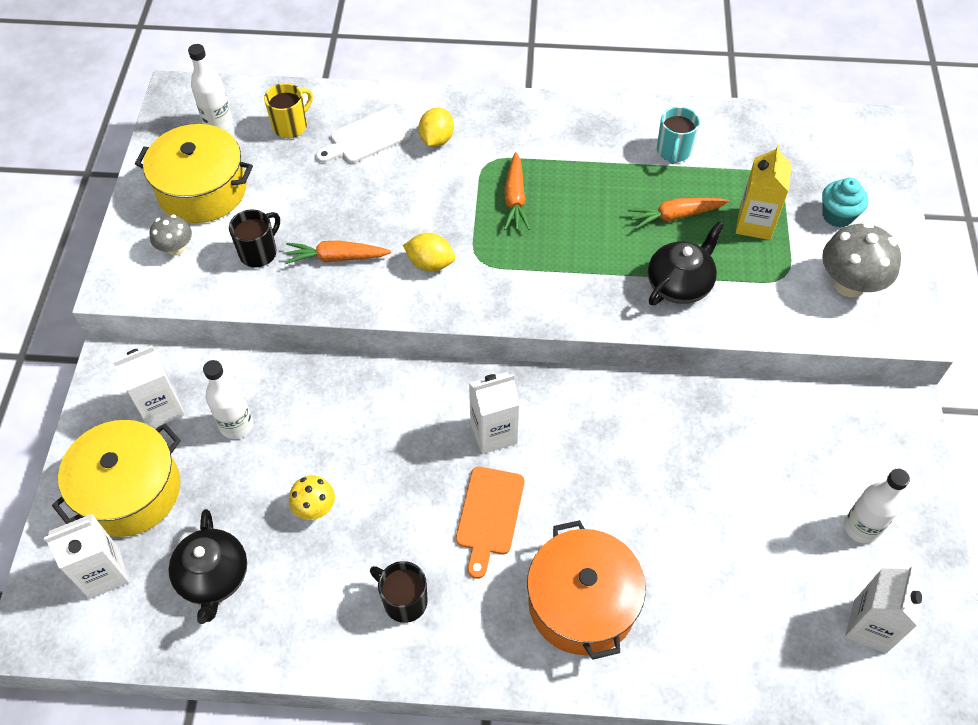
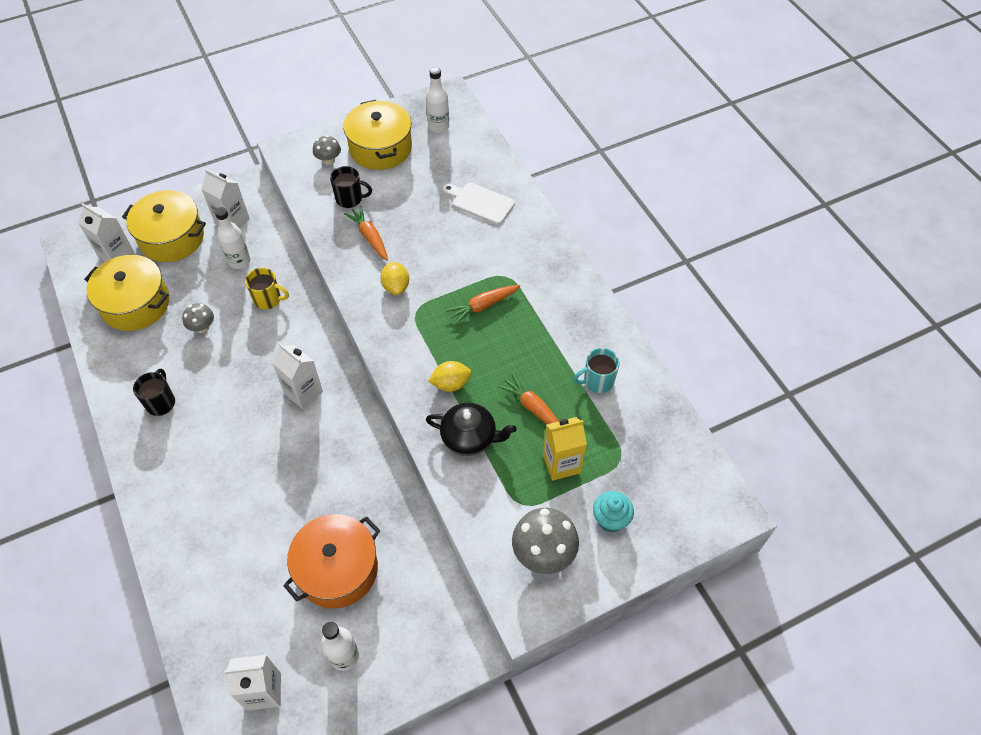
camera: 60 degrees right, 0 degrees up
black teapot [169,509,247,624] -> yellow pot [84,255,169,331]
yellow mug [264,83,313,138] -> yellow mug moved to [245,268,289,309]
yellow mushroom [289,475,335,520] -> grey mushroom [182,303,214,333]
yellow lemon [418,108,454,147] -> yellow lemon moved to [428,361,471,392]
orange cutting board [456,467,524,579] -> none
orange pot [527,520,646,660] -> orange pot moved to [283,514,380,609]

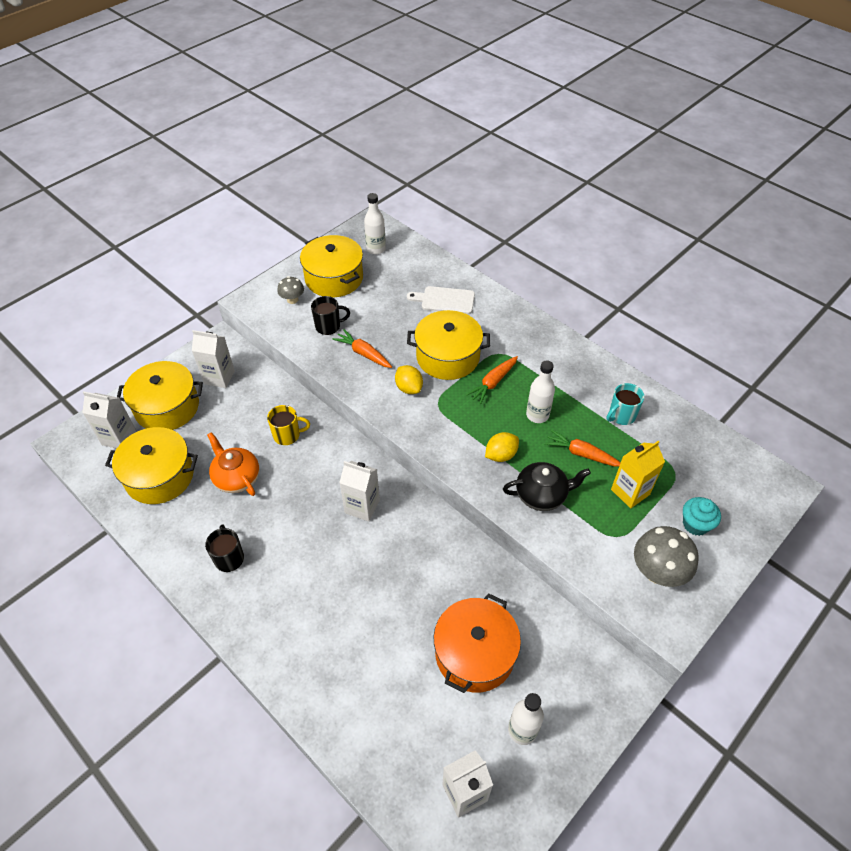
camera: 20 degrees left, 5 degrees down
grey mushroom [182,303,214,333] -> orange teapot [207,432,259,496]
white bottle [215,207,251,269] -> white bottle moved to [526,360,555,423]
none -> yellow pot [407,310,490,380]

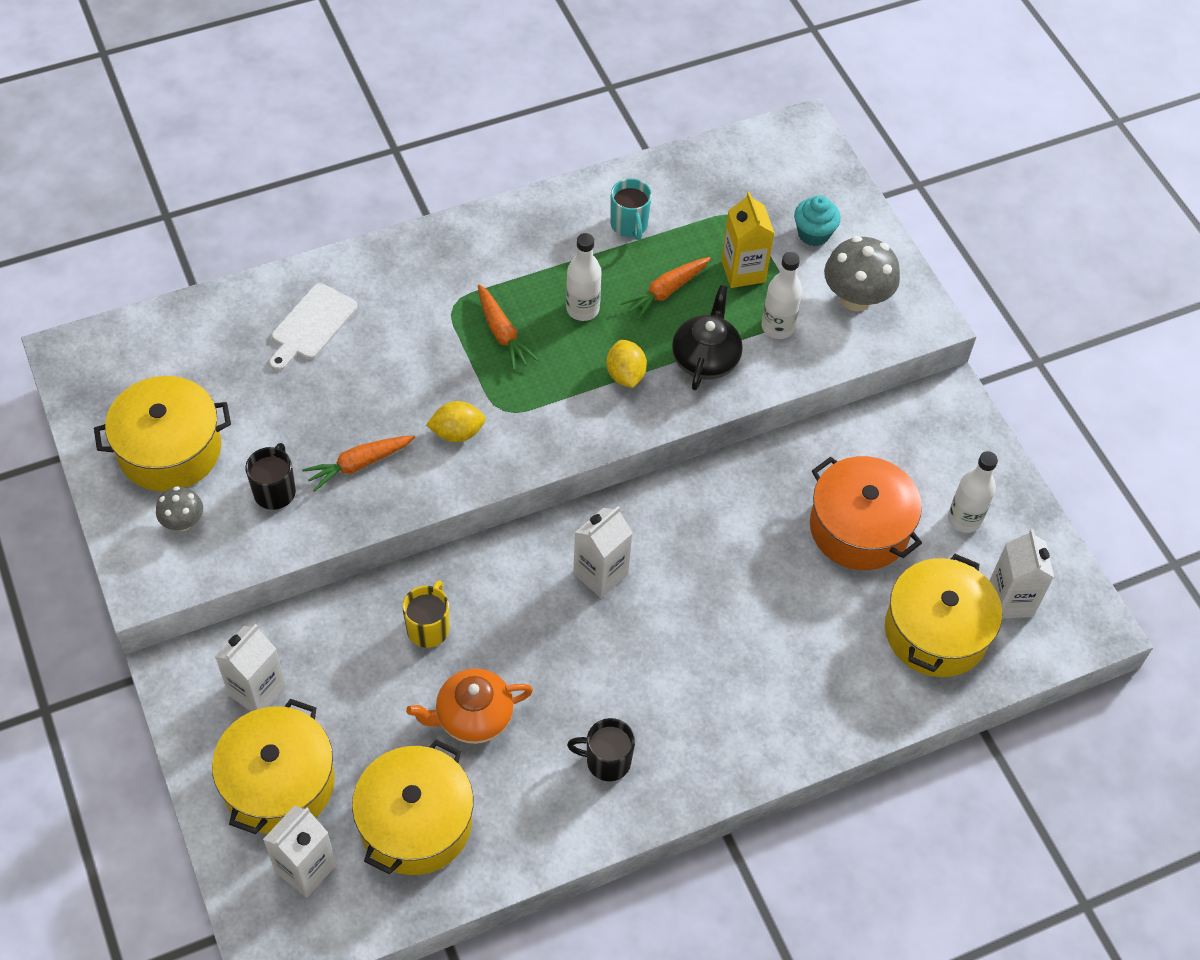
camera: 70 degrees left, 5 degrees up
white bottle [364,193,386,254] -> white bottle moved to [762,252,802,339]
yellow pot [407,310,490,380] -> yellow pot moved to [885,554,1002,677]

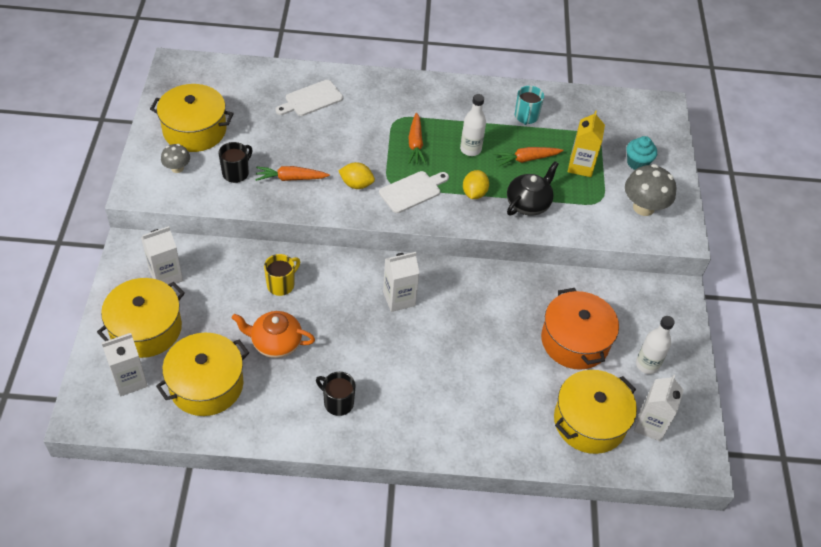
camera: 25 degrees right, 5 degrees down
white bottle [762,252,802,339] -> none
none -> white cutting board [379,171,449,213]

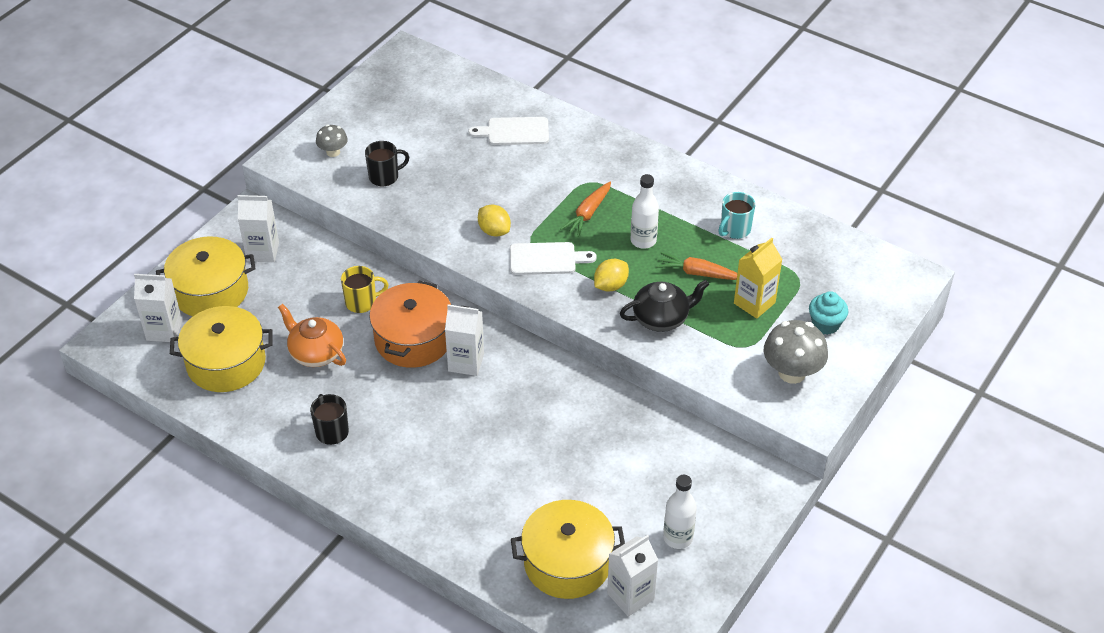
camera: 35 degrees right, 5 degrees down
yellow pot [150,84,234,152] -> none
orange carrot [255,166,330,181] -> none
orange pot [541,288,619,370] -> orange pot moved to [369,281,451,368]

